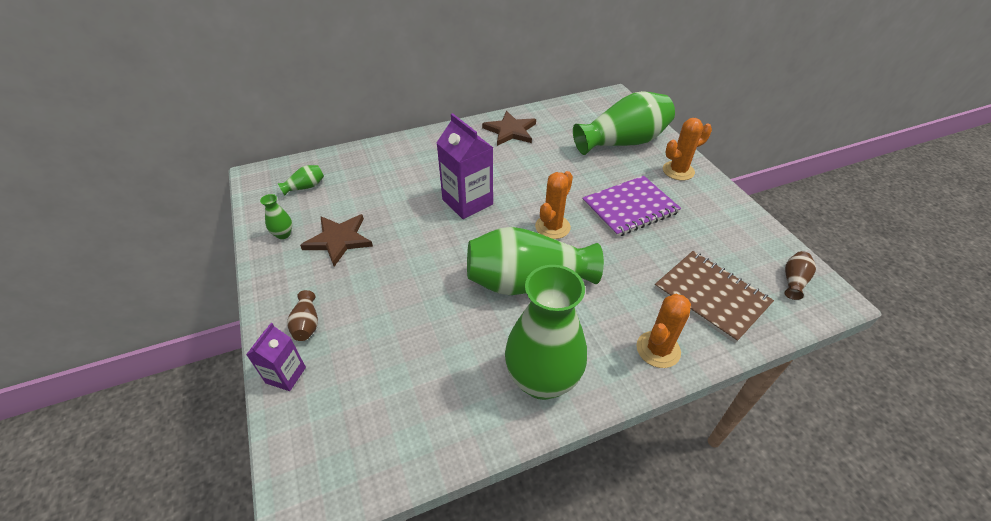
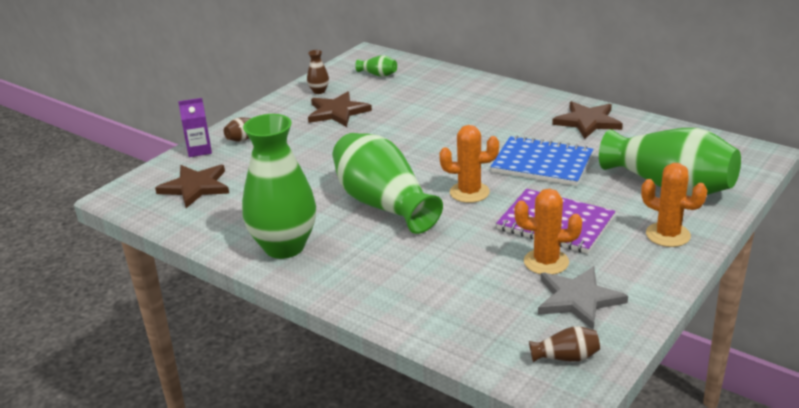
camera: 60 degrees right, 15 degrees down
green vase [260,194,292,239] -> brown vase [307,50,329,94]
purple carton [437,113,493,219] -> none
orange cactus [637,294,691,368] -> orange cactus moved to [514,189,582,275]
brown notebook [655,251,774,343] -> none
none -> brown star [155,165,229,208]
none -> blue notebook [490,135,594,186]
none -> grey star [538,266,628,330]

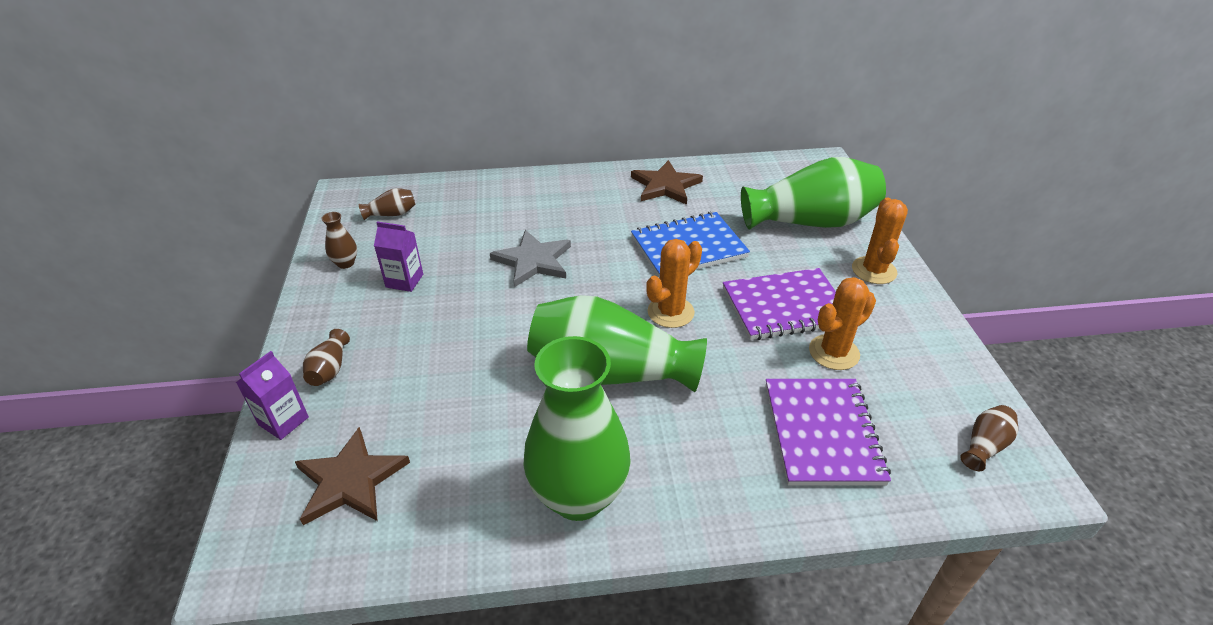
camera: 45 degrees left, 10 degrees up
brown star [308,92,372,127] -> purple carton [374,221,423,292]
green vase [355,55,397,77] -> brown vase [359,188,415,220]
grey star [538,266,628,330] -> grey star moved to [490,230,571,287]
orange cactus [641,163,707,247] -> orange cactus turned 75 degrees counterclockwise [852,198,908,284]
none -> purple notebook [766,379,891,486]

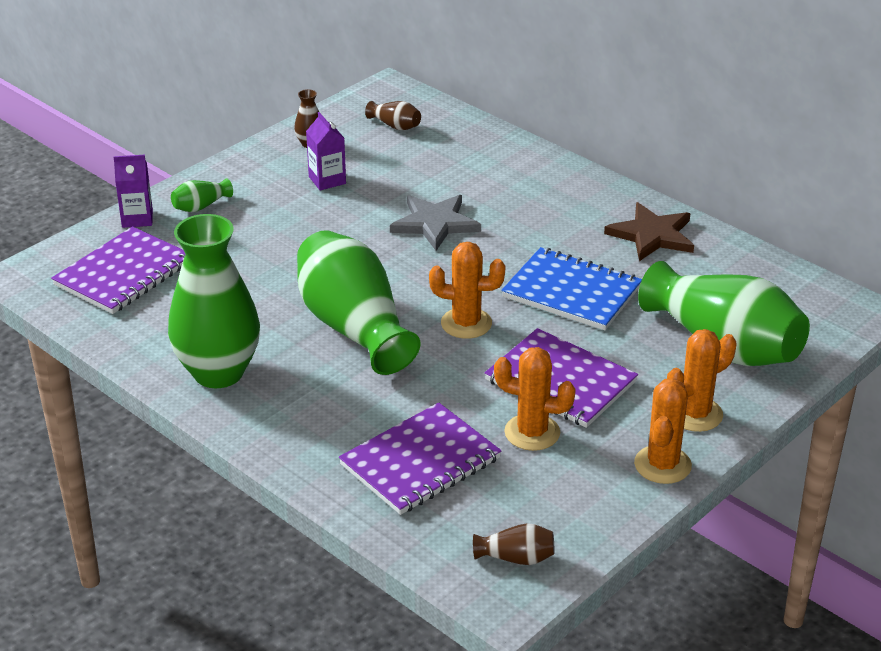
camera: 50 degrees right, 5 degrees down
brown star [295,427,410,525] -> purple notebook [51,226,185,314]
brown vase [303,329,350,386] -> green vase [171,178,233,212]
none -> orange cactus [634,378,692,484]

